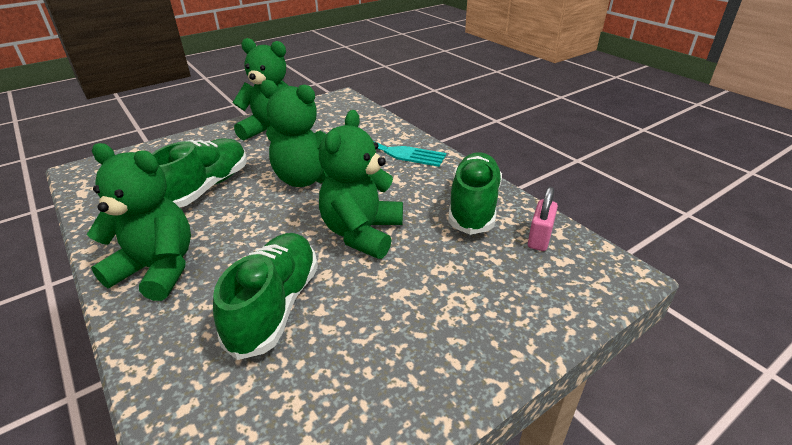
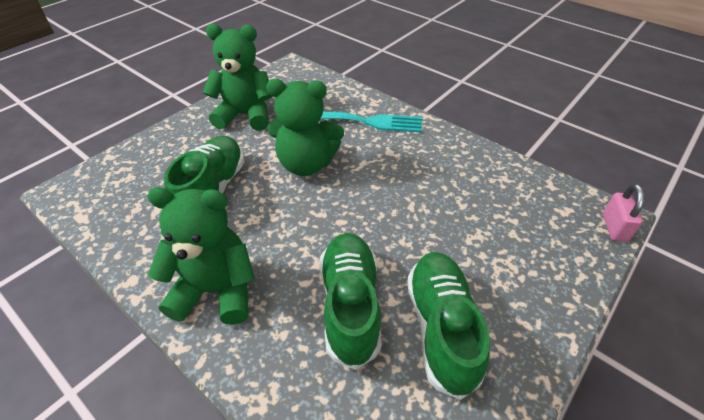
camera: 15 degrees left, 10 degrees up
green teddy bear [319,110,403,259] -> none
green shoe [448,152,502,235] -> green shoe moved to [407,252,490,400]
pink padlock [528,187,558,251] -> pink padlock moved to [603,184,645,242]

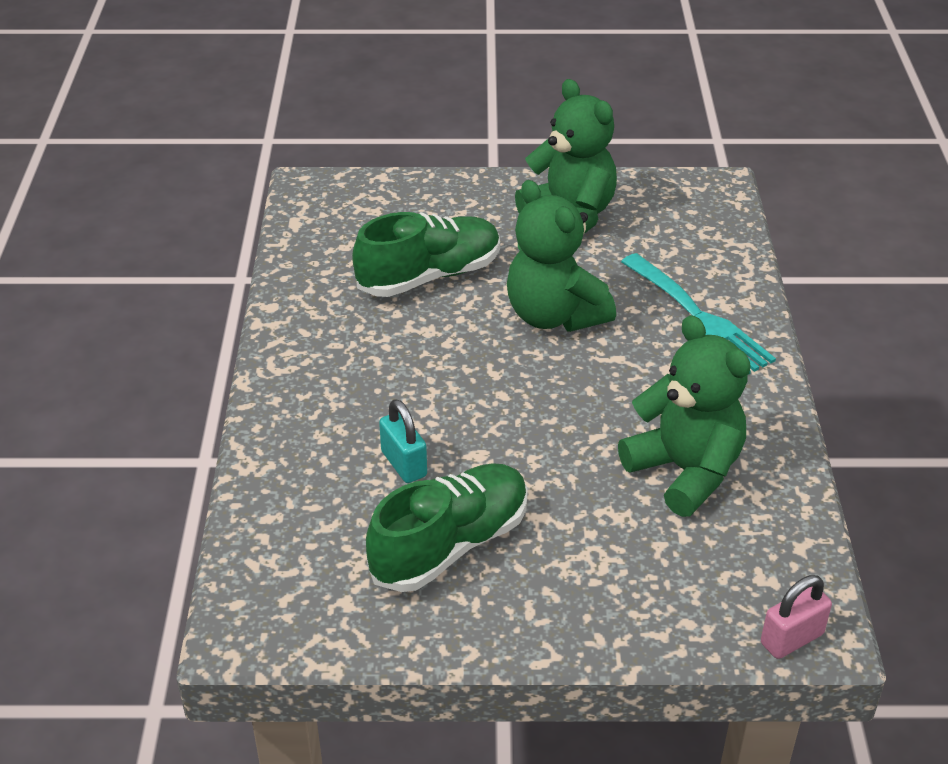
camera: 50 degrees right, 5 degrees down
green teddy bear [147,187,255,325] -> green teddy bear moved to [618,315,751,517]
green shoe [320,233,382,370] -> turquoise padlock [379,399,427,483]

